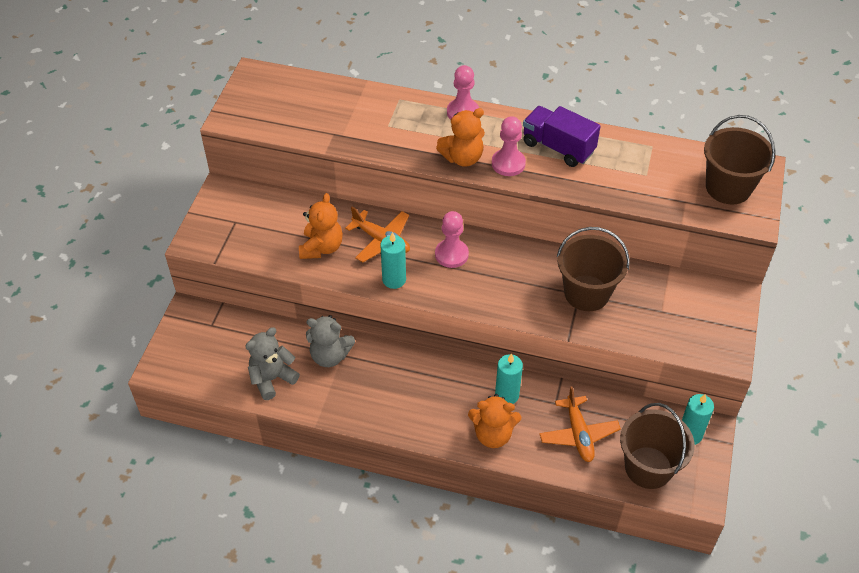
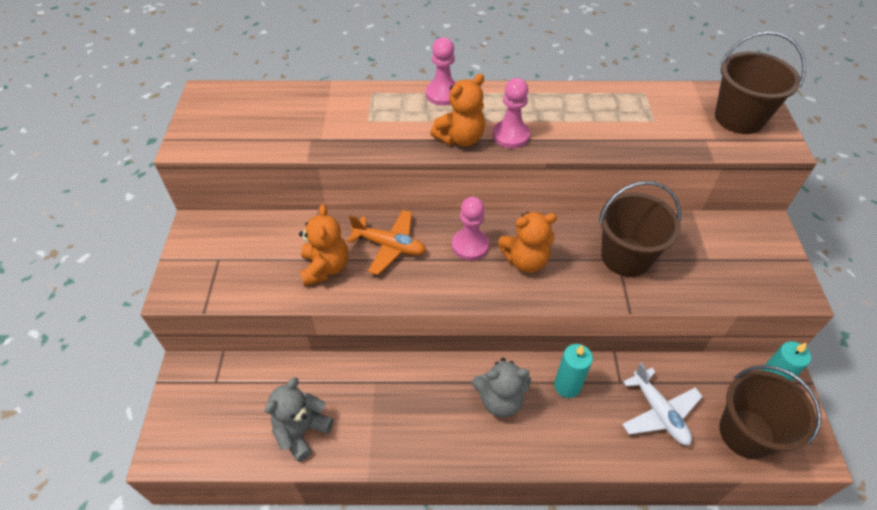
camera: 15 degrees left, 0 degrees up
grey teddy bear [306,315,355,367] -> grey teddy bear moved to [472,358,531,418]
turquoise candle [380,232,406,289] -> none
orange teddy bear [468,394,521,448] -> orange teddy bear moved to [498,212,557,273]
purple truck [523,106,601,167] -> none
orange plane [539,387,621,462] -> white plane [622,363,703,445]

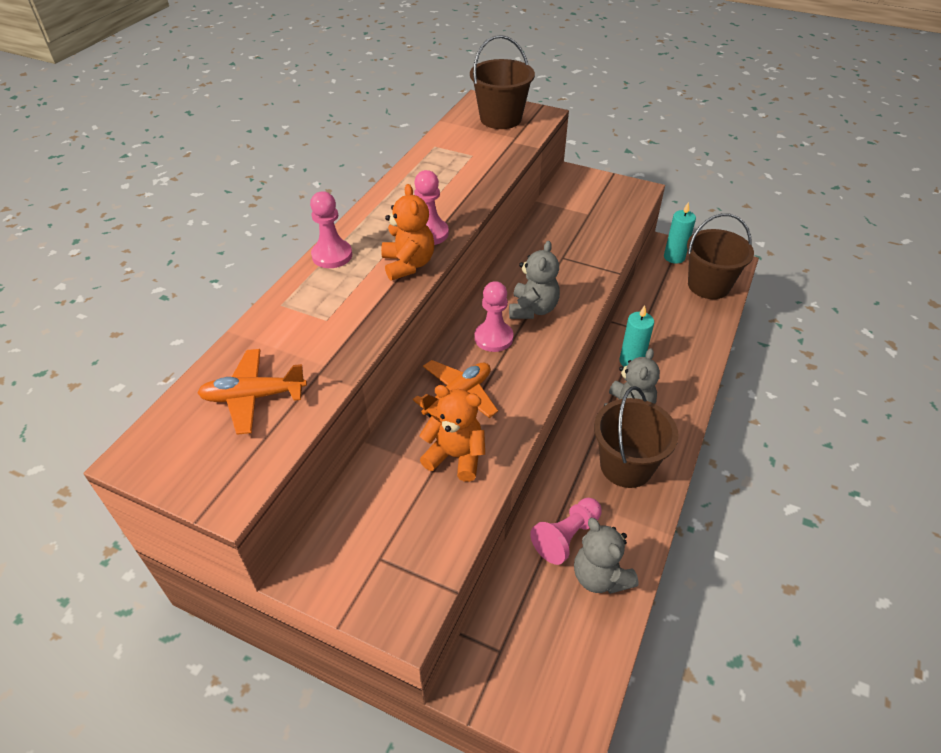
camera: 65 degrees left, 5 degrees down
orange teddy bear [498,212,557,273] -> grey teddy bear [509,241,560,319]
brown bucket [599,181,681,277] -> brown bucket moved to [594,386,679,488]
white plane [622,363,703,445] -> none
none -> orange plane [197,349,307,435]
none -> pink pawn [530,498,602,565]

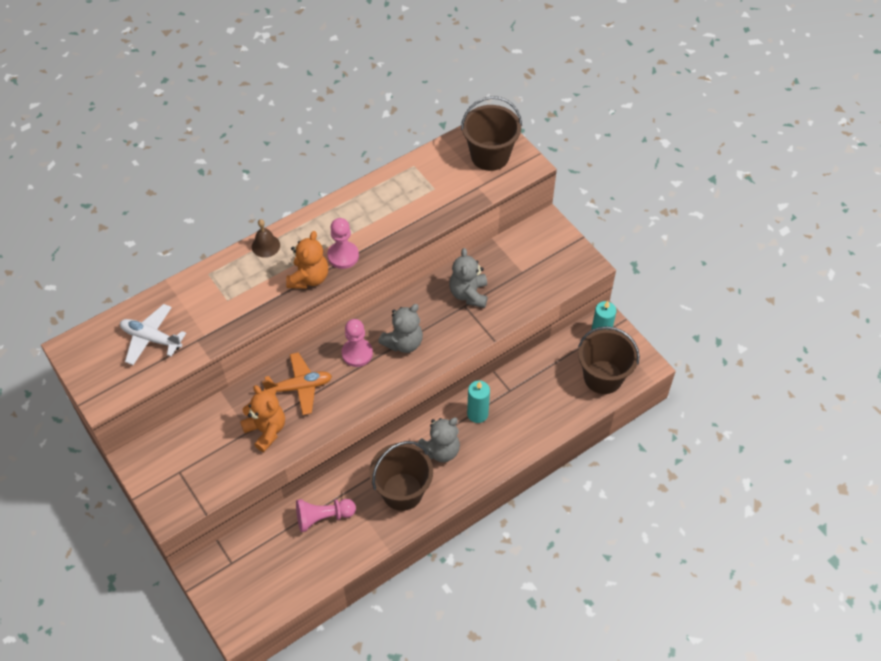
camera: 30 degrees right, 10 degrees up
orange plane [197,349,307,435] -> white plane [120,304,186,365]
pink pawn [310,191,352,268] -> brown bell [252,219,280,258]
grey teddy bear [574,518,638,594] -> grey teddy bear moved to [449,248,488,308]

